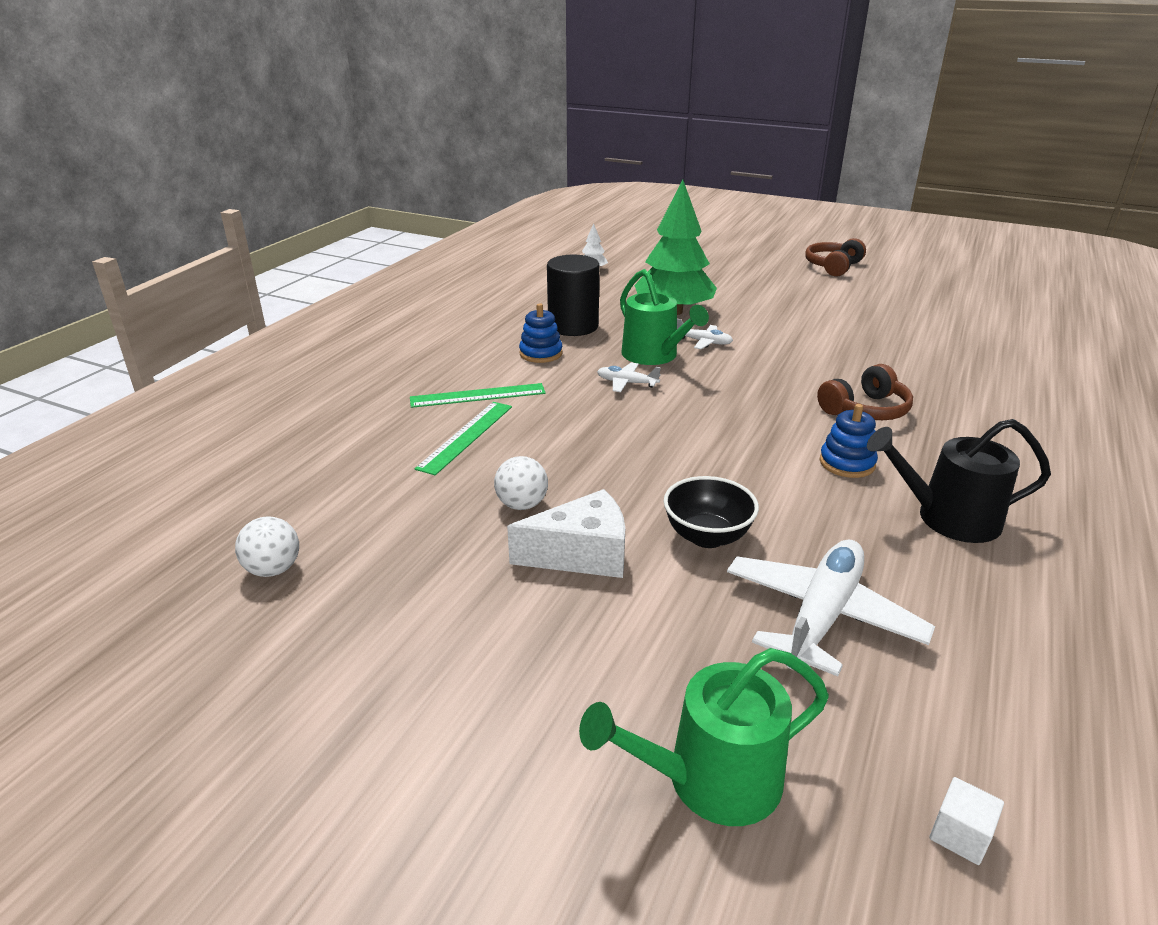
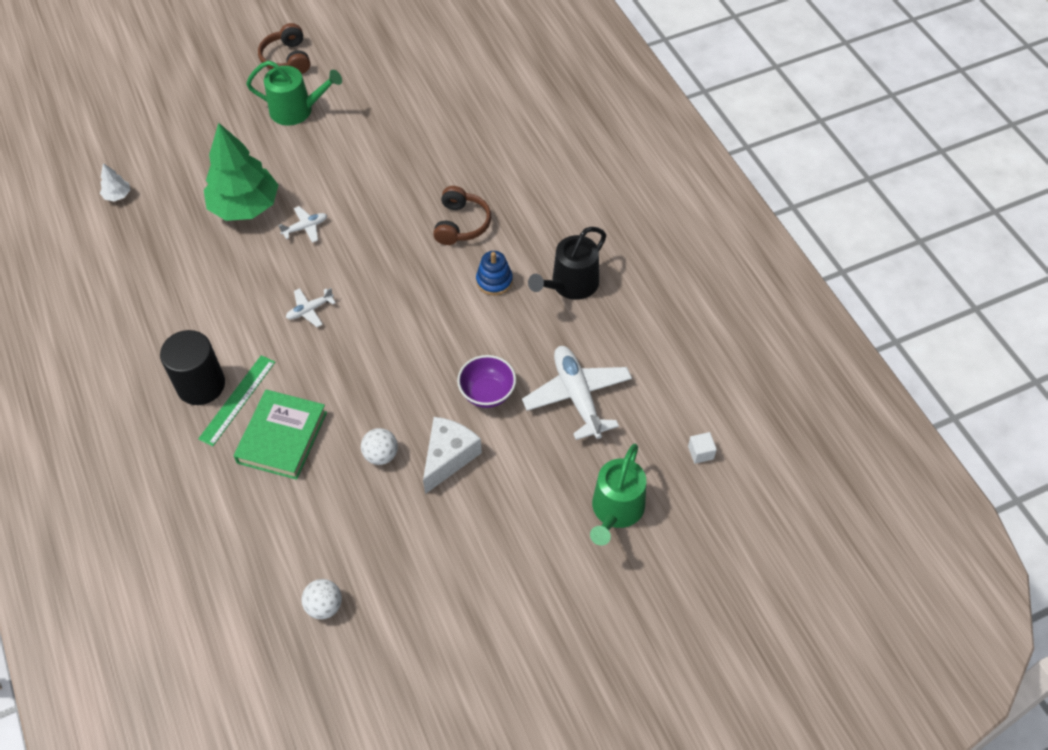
camera: 50 degrees left, 25 degrees up
green ruler [415,402,512,475] -> green book [234,389,327,480]
blue stacking toy [519,303,563,363] -> none
black cylinder [547,255,599,336] -> black cylinder moved to [160,330,225,405]
green watering can [620,269,709,365] -> green watering can moved to [246,61,342,125]
black bowl [664,476,759,548] -> purple bowl [457,355,516,408]

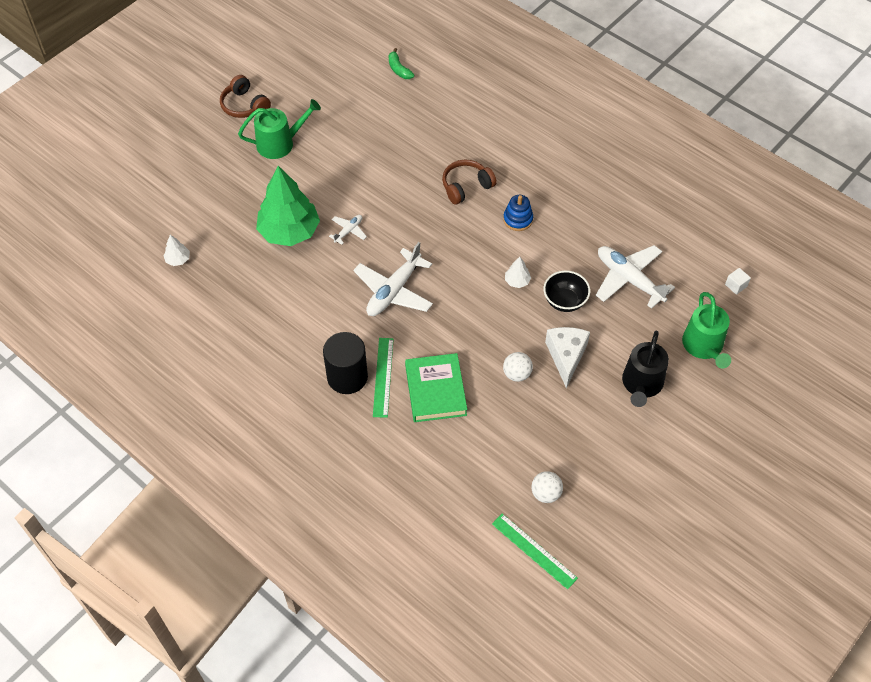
camera: 25 degrees left, 0 degrees up
white plane [286,288,336,327] -> white plane [353,242,433,316], size x2.04
brown headphones [433,186,491,245] -> brown headphones turned 105 degrees counterclockwise [442,160,497,205]
purple bowl [457,355,516,408] -> black bowl [543,270,590,312]
black watering can [528,227,606,300] -> black watering can moved to [622,331,669,407]
none -> green banana [389,48,414,79]
none -> green ruler [492,513,578,590]
none -> white tree [505,257,531,288]

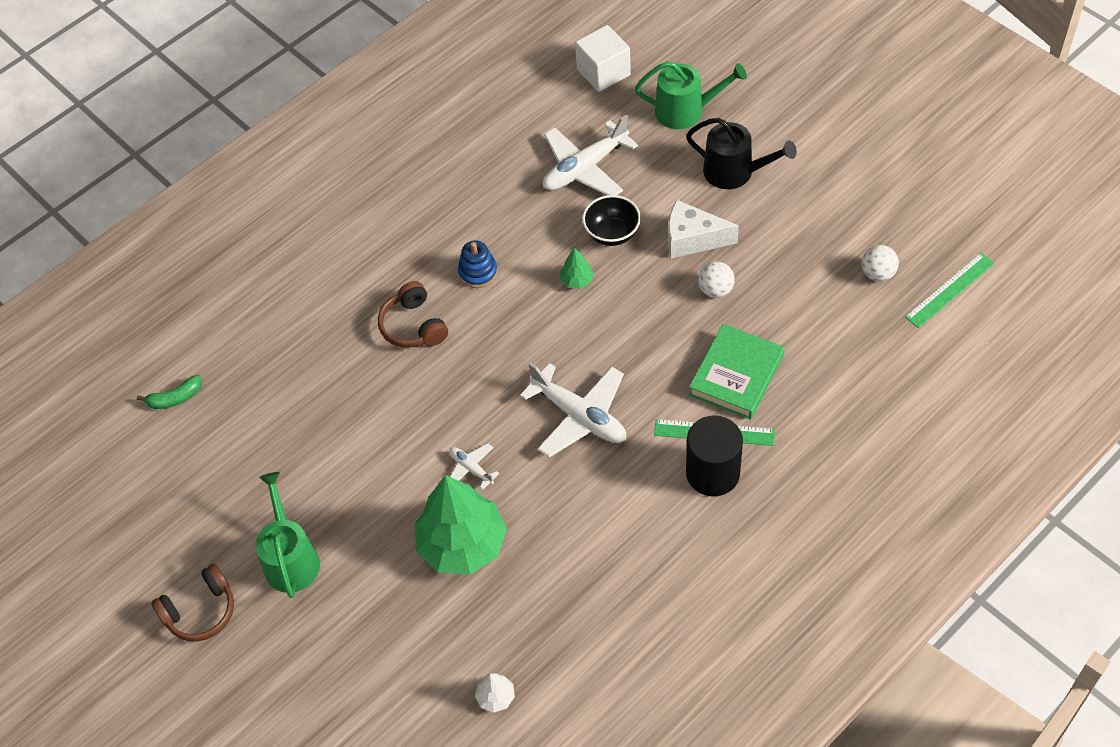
camera: 80 degrees left, 0 degrees up
green book [405,353,467,422] -> green book turned 60 degrees counterclockwise [689,324,784,420]
white tree [505,257,531,288] -> green tree [560,248,594,288]
white cube [725,268,751,295] -> white cube [575,25,631,92], size x2.11

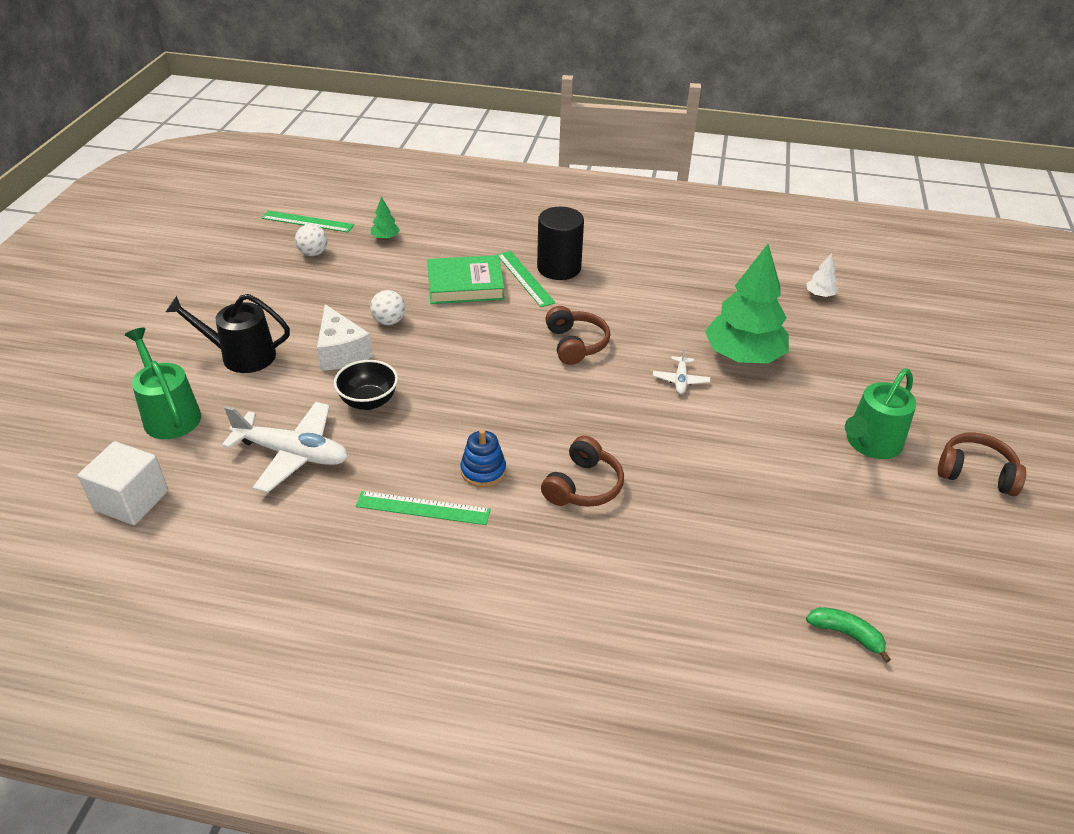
camera: 130 degrees left, 15 degrees down
white plane [520,362,626,458] -> brown headphones [545,306,610,365]
green tree [560,248,594,288] -> green tree moved to [371,197,400,240]
black watering can [686,117,797,189] -> black watering can turned 75 degrees counterclockwise [166,294,290,373]
none -> green ruler [356,491,491,525]

